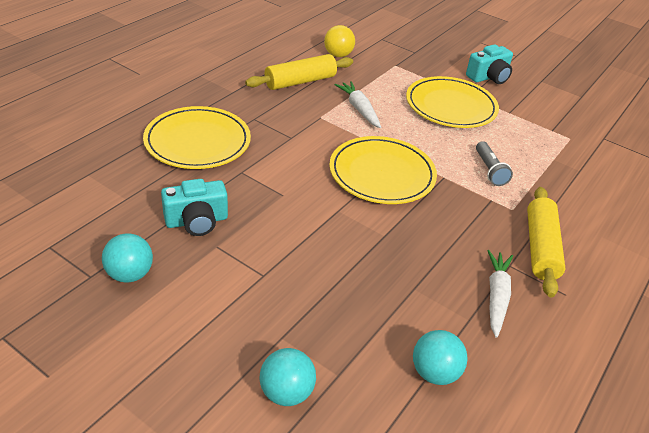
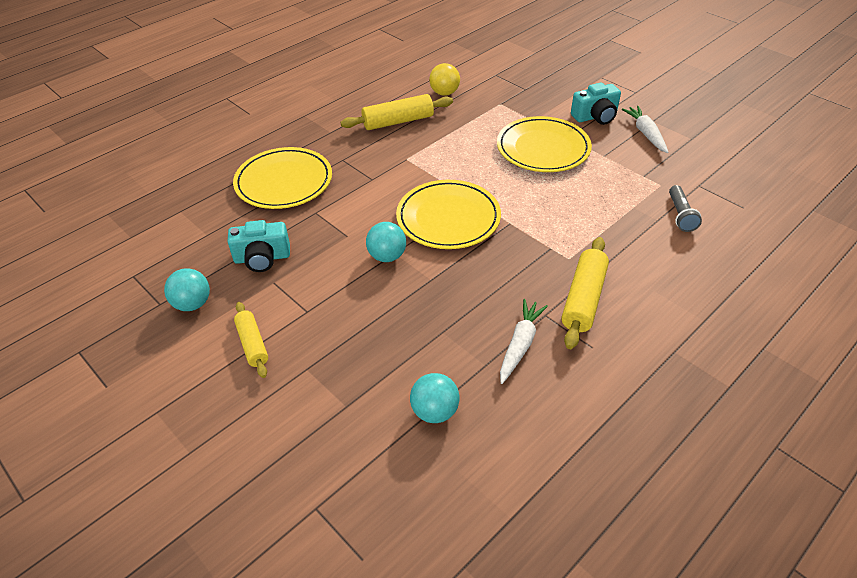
camera: 15 degrees right, 5 degrees up
turquoise ball [260,348,316,406] -> turquoise ball moved to [366,222,406,262]
white carrot [335,81,381,128] -> white carrot moved to [622,106,668,153]
grey flashlight [476,141,513,186] -> grey flashlight moved to [669,185,702,232]
none -> yellow rolling pin [234,302,268,378]

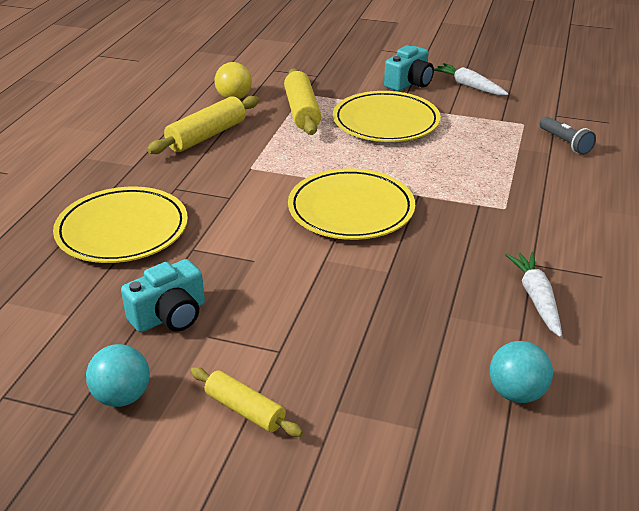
camera: 30 degrees left, 10 degrees down
turquoise ball [366,222,406,262] -> none
yellow rolling pin [562,237,609,349] -> yellow rolling pin moved to [284,68,321,135]

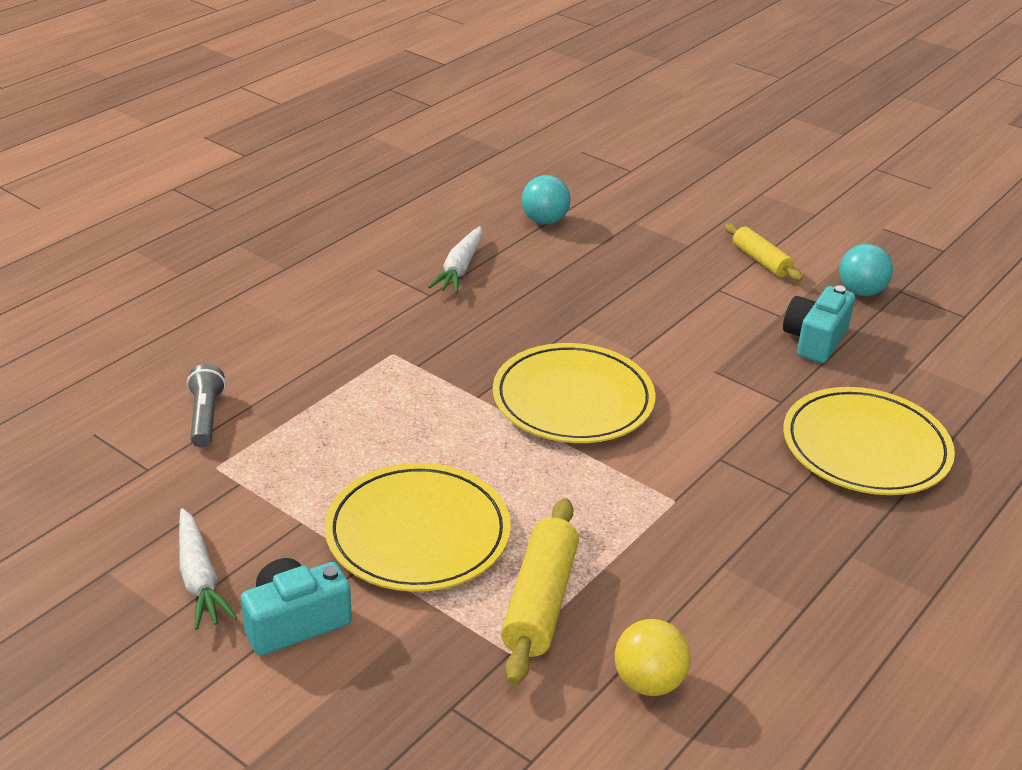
camera: 160 degrees left, 0 degrees up
turquoise camera [121,259,205,332] -> turquoise camera turned 45 degrees counterclockwise [783,285,855,363]
yellow rolling pin [147,96,259,154] -> none

